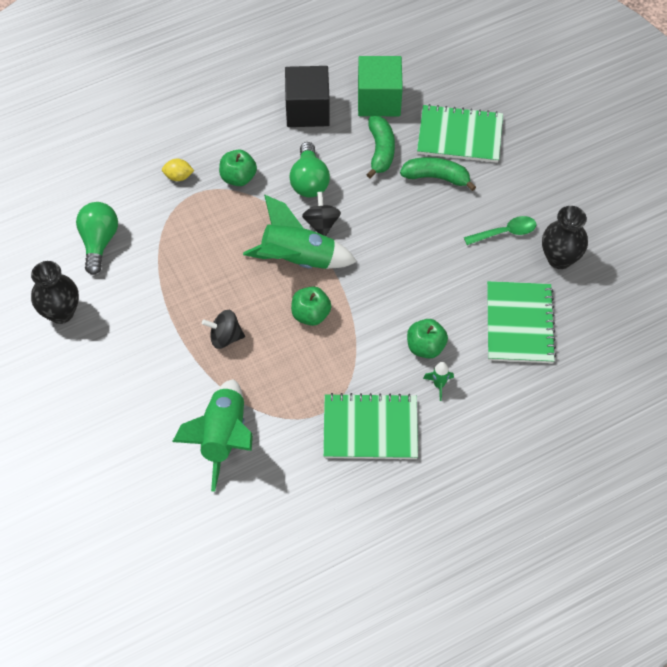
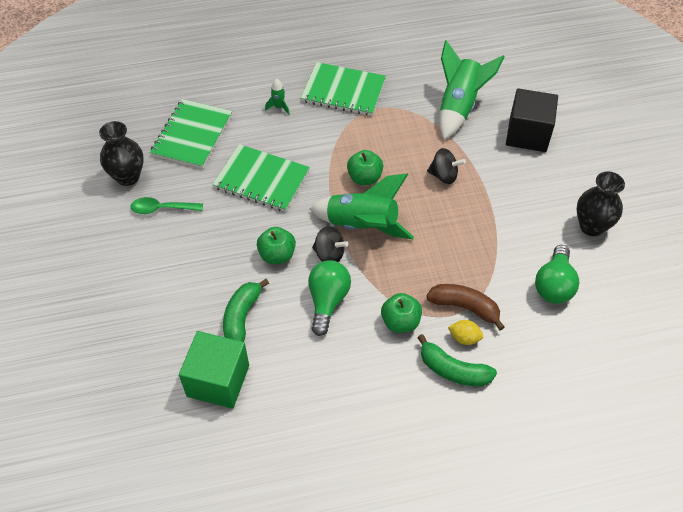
camera: 165 degrees left, 5 degrees down
black cube [285,66,330,127] -> black cube moved to [506,88,558,152]
black spinning top [302,192,341,236] -> black spinning top turned 75 degrees counterclockwise [312,226,348,262]
green banana [400,157,476,191] -> green banana moved to [417,334,497,386]
green apple [407,319,448,359] -> green apple moved to [257,227,296,264]
green notebook [417,104,503,163] -> green notebook moved to [213,144,310,212]
none -> brown banana [426,284,505,330]

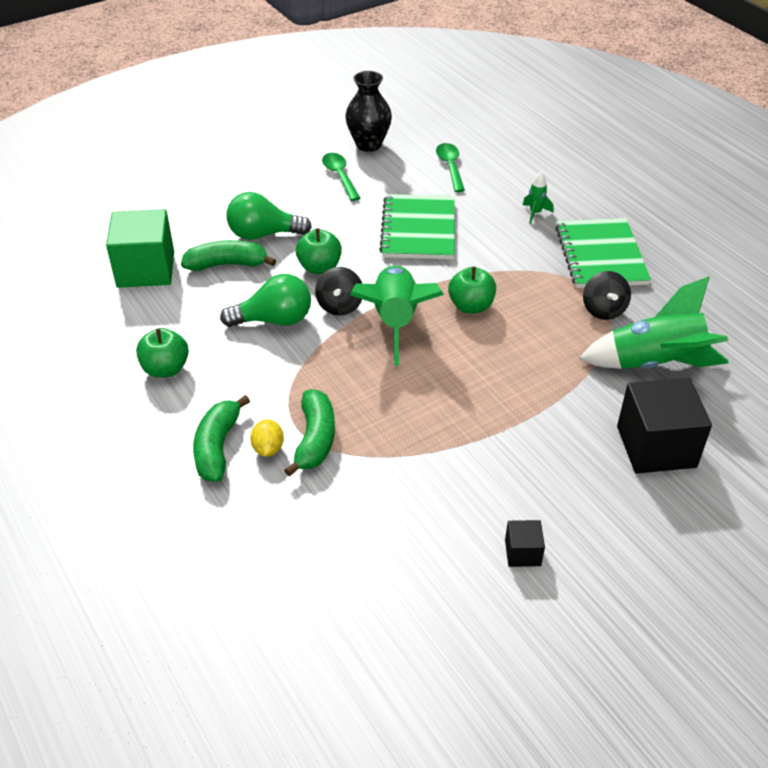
camera: 70 degrees right, 10 degrees down
green notebook [150,99,232,169] -> green spoon [436,143,465,192]
green apple [381,293,422,333] -> green apple moved to [136,328,189,378]
brown banana [426,284,505,330] -> green banana [284,389,335,477]
black spinning top [427,148,466,184] -> black spinning top moved to [583,271,631,320]
green light bulb [535,245,579,304] -> green light bulb moved to [226,192,312,240]
black vase [577,171,625,236] -> black cube [505,520,545,567]

